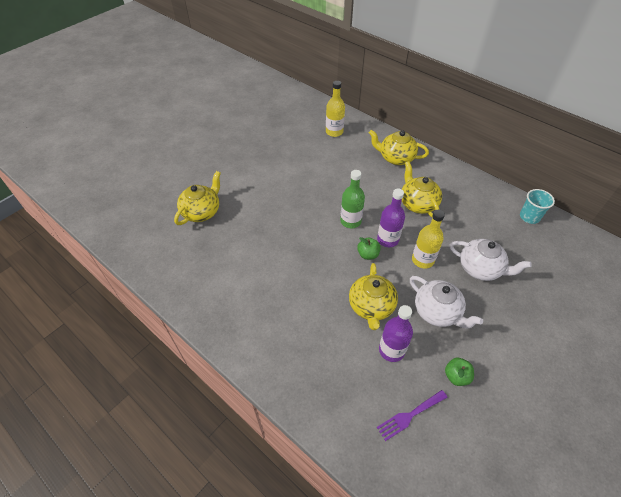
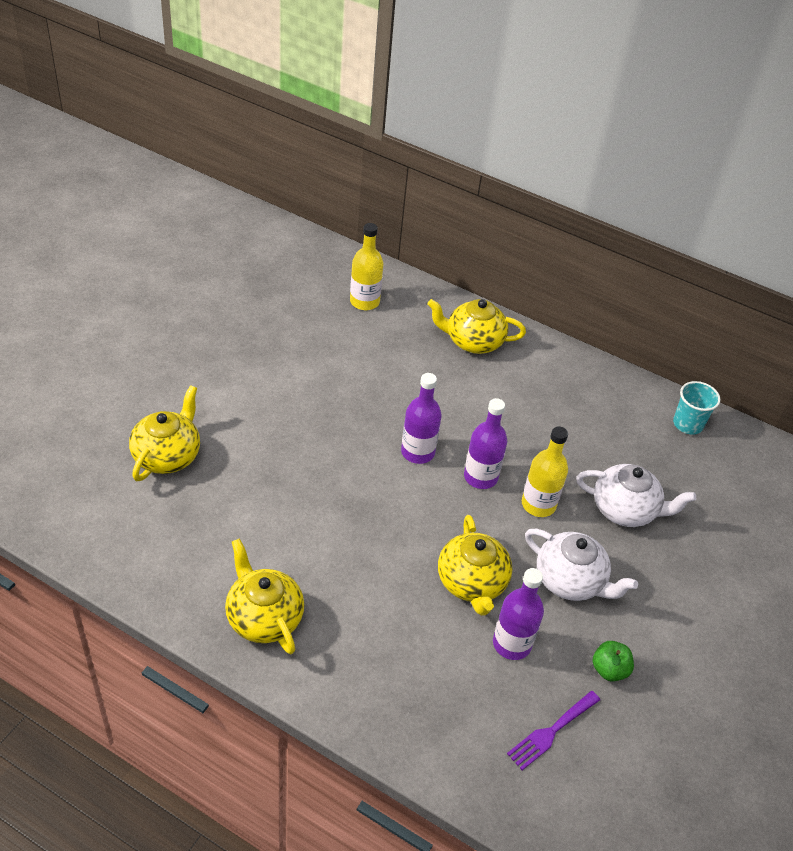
camera: 15 degrees left, 5 degrees down
green bottle [340,170,365,228] -> purple bottle [401,373,441,464]
green apple [357,237,380,260] -> none
yellow teapot [402,161,442,218] -> yellow teapot moved to [225,538,304,654]

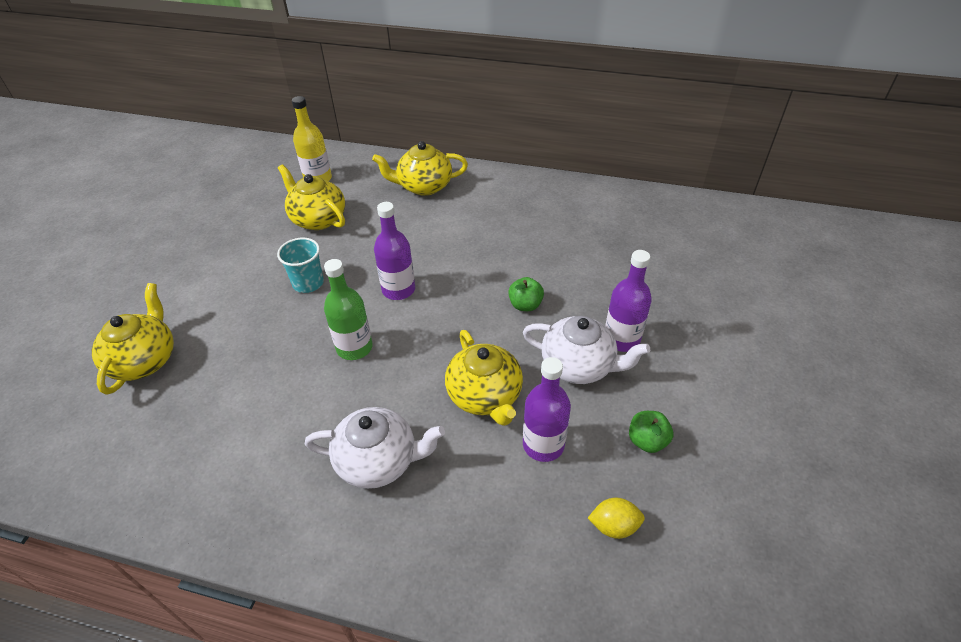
camera: 10 degrees left, 0 degrees up
yellow teapot [225,538,304,654] -> yellow teapot moved to [278,164,345,230]
purple bottle [464,398,507,489] -> purple bottle moved to [605,250,652,352]
purple fork [507,691,600,770] -> yellow lemon [588,497,645,539]
yellow bottle [522,427,568,517] -> green apple [508,277,544,311]
white teapot [576,464,696,527] -> white teapot moved to [305,407,445,489]
turquoise cup [673,381,721,435] -> turquoise cup moved to [277,238,324,293]
none -> green bottle [324,259,373,360]

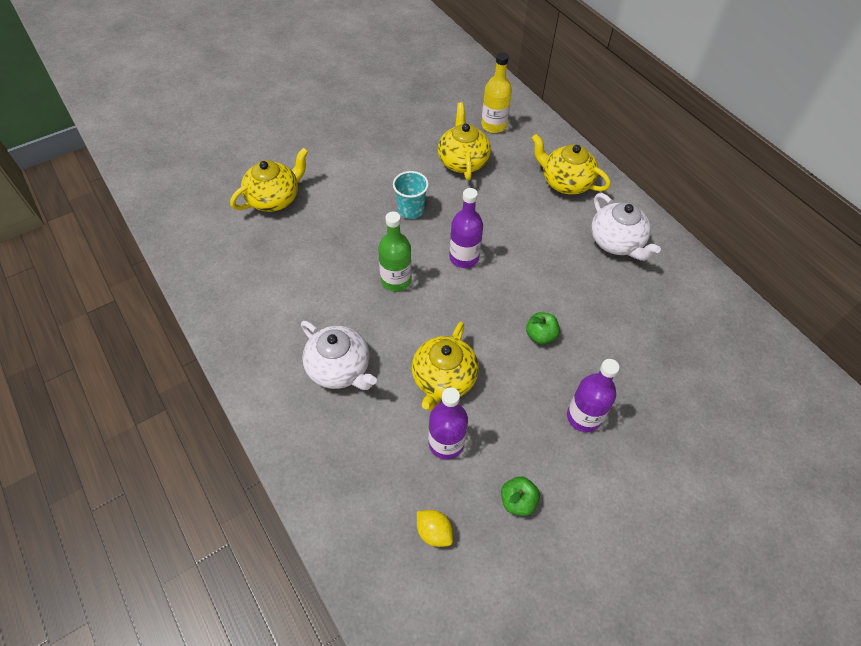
camera: 40 degrees right, 10 degrees up
white teapot [523,316,650,384] -> white teapot moved to [591,193,661,261]

